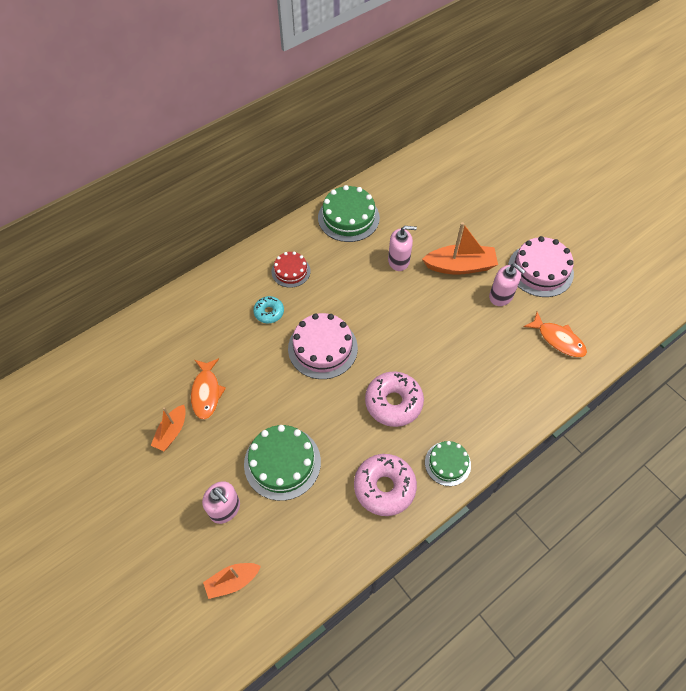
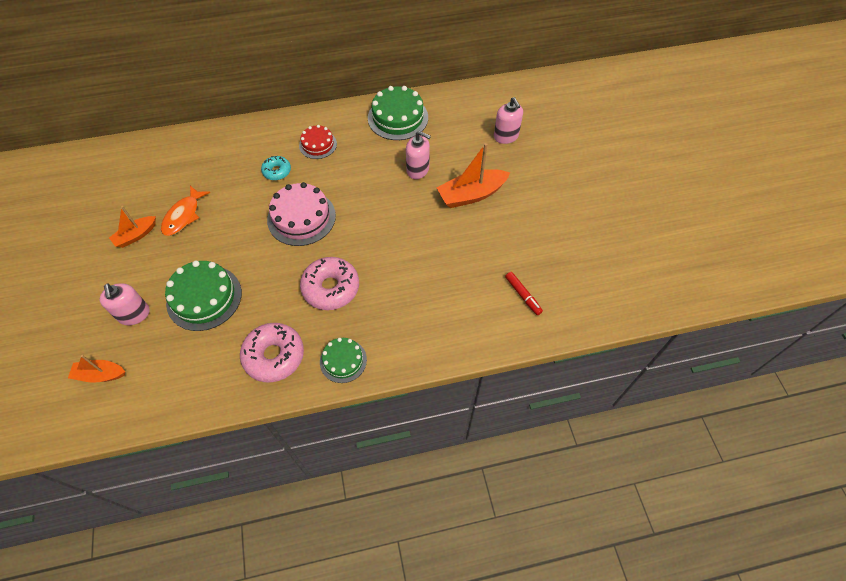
camera: 25 degrees right, 0 degrees up
orange boat [422,222,498,275] -> orange boat turned 135 degrees clockwise [437,143,510,208]
pink soap dispenser [489,264,526,306] -> pink soap dispenser moved to [494,97,523,144]
pink cake [508,236,574,297] -> none
orange fish [524,312,587,358] -> red marker [505,272,543,315]

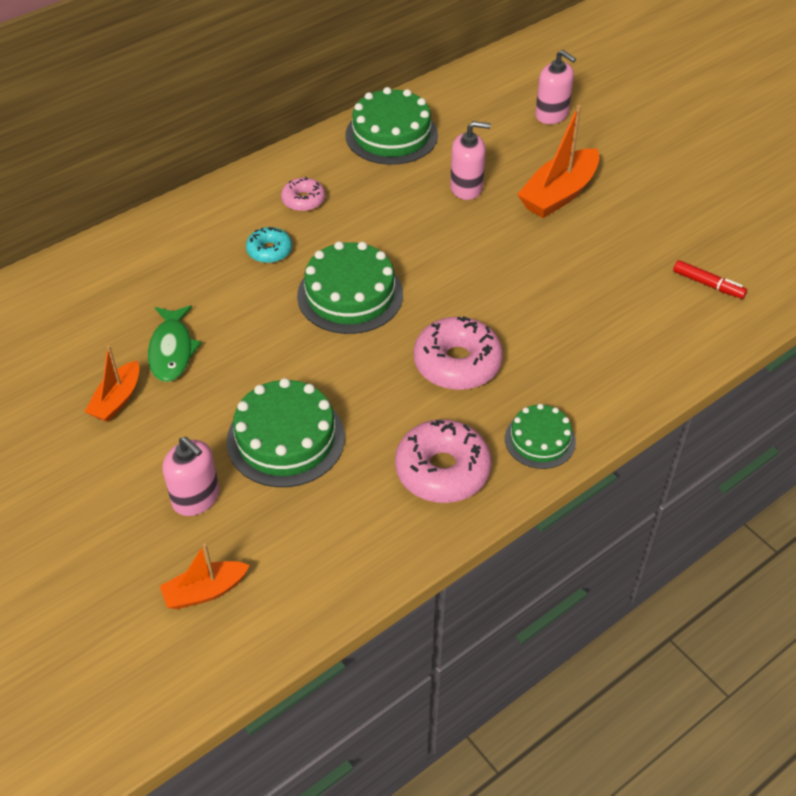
camera: 25 degrees left, 10 degrees down
orange fish [161,186,210,236] -> green fish [148,305,202,382]
pink cake [267,182,336,246] -> green cake [297,241,403,334]
red cake [299,125,337,159] -> pink donut [281,177,325,212]

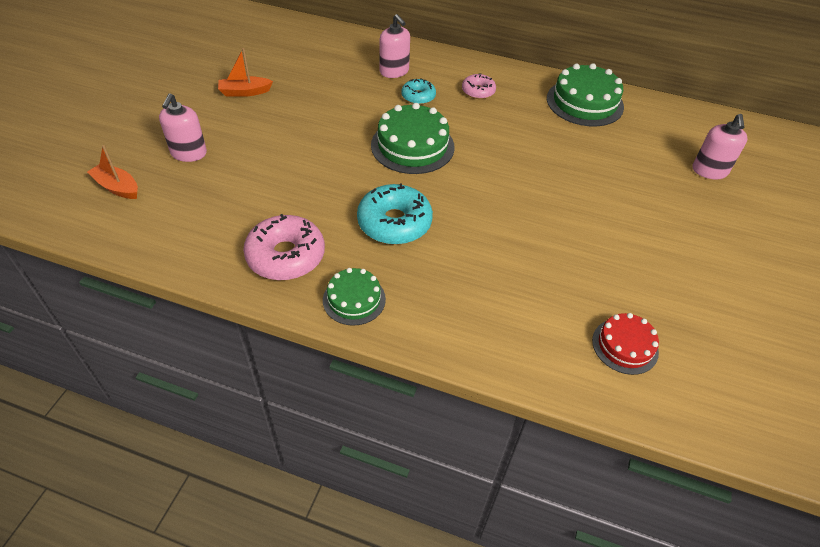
camera: 55 degrees right, 0 degrees up
green fish [148,305,202,382] -> none
green cake [226,378,345,487] -> none
pink donut [414,316,503,390] -> turquoise donut [357,183,433,245]
pink soap dispenser [450,121,491,200] -> pink soap dispenser moved to [379,14,410,78]
orange boat [517,105,600,218] -> none
red marker [673,260,747,299] -> red cake [592,313,659,375]

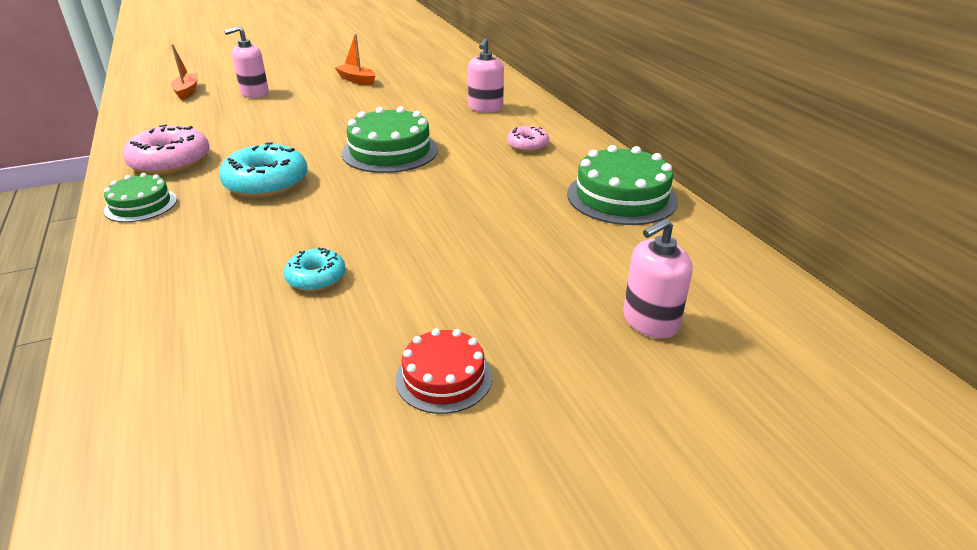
camera: 50 degrees right, 15 degrees down
turquoise donut [401,78,436,105] -> turquoise donut moved to [284,248,346,291]
red cake [592,313,659,375] -> red cake moved to [395,329,492,414]

